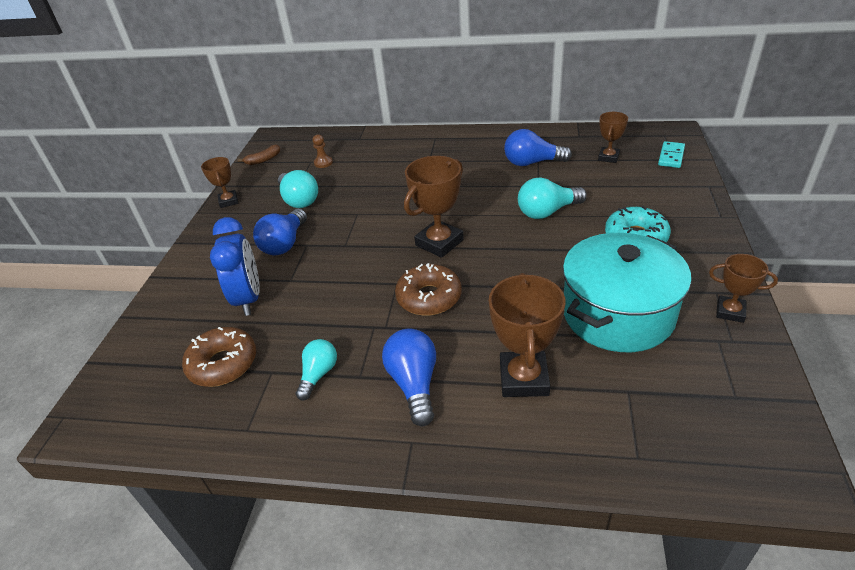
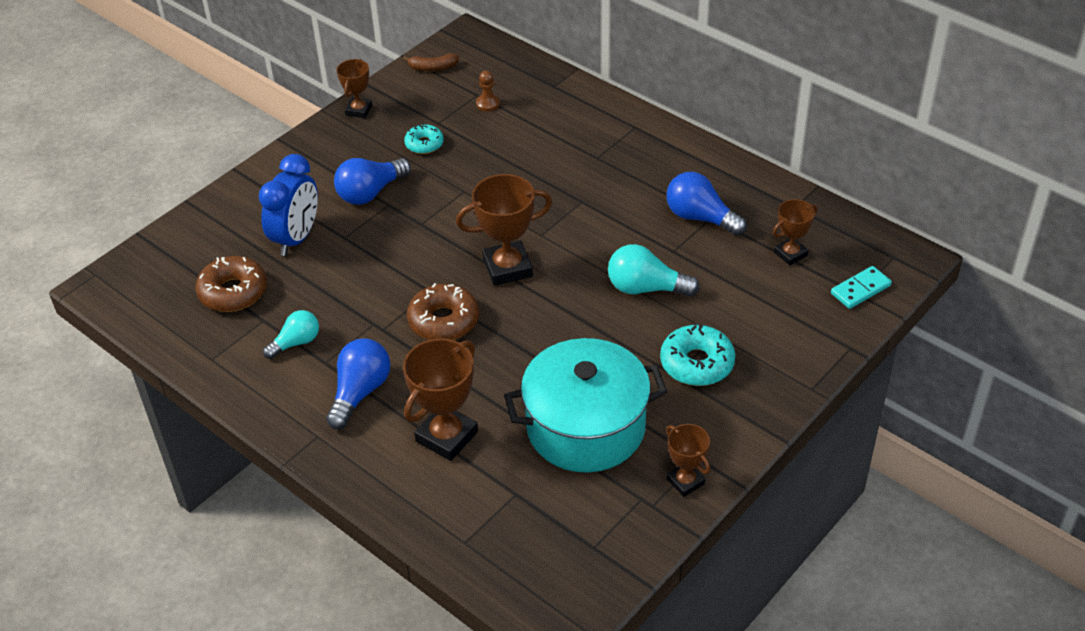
camera: 30 degrees right, 5 degrees up
turquoise light bulb [278,170,318,208] -> turquoise donut [404,124,444,154]

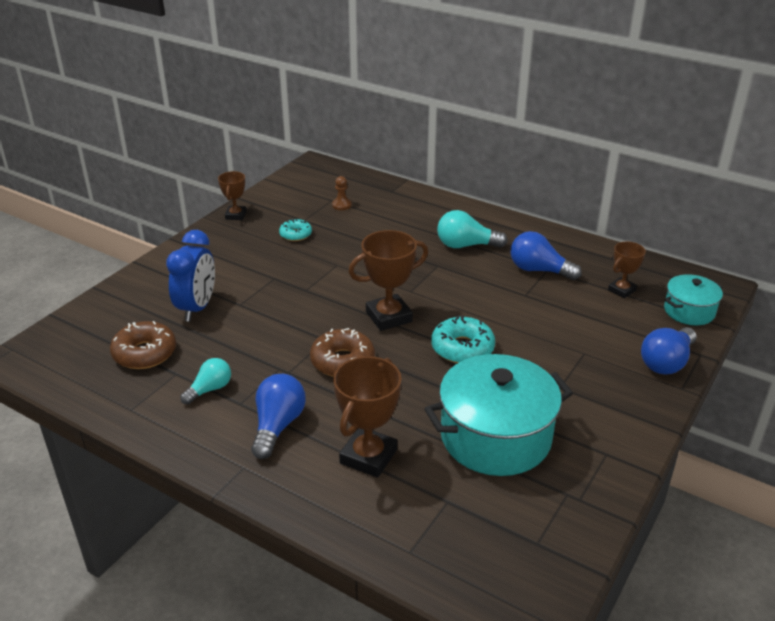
camera: 10 degrees left, 10 degrees down
blue light bulb [334,158,411,205] -> blue light bulb moved to [641,327,697,374]
brown banana [403,54,459,71] -> none
turquoise light bulb [608,244,700,297] -> turquoise light bulb moved to [437,210,508,248]
turquoise donut [660,323,735,386] -> turquoise donut moved to [431,315,495,363]
brown trophy [666,424,711,497] -> none
turquoise domino [831,266,892,309] -> turquoise pot [664,274,723,325]

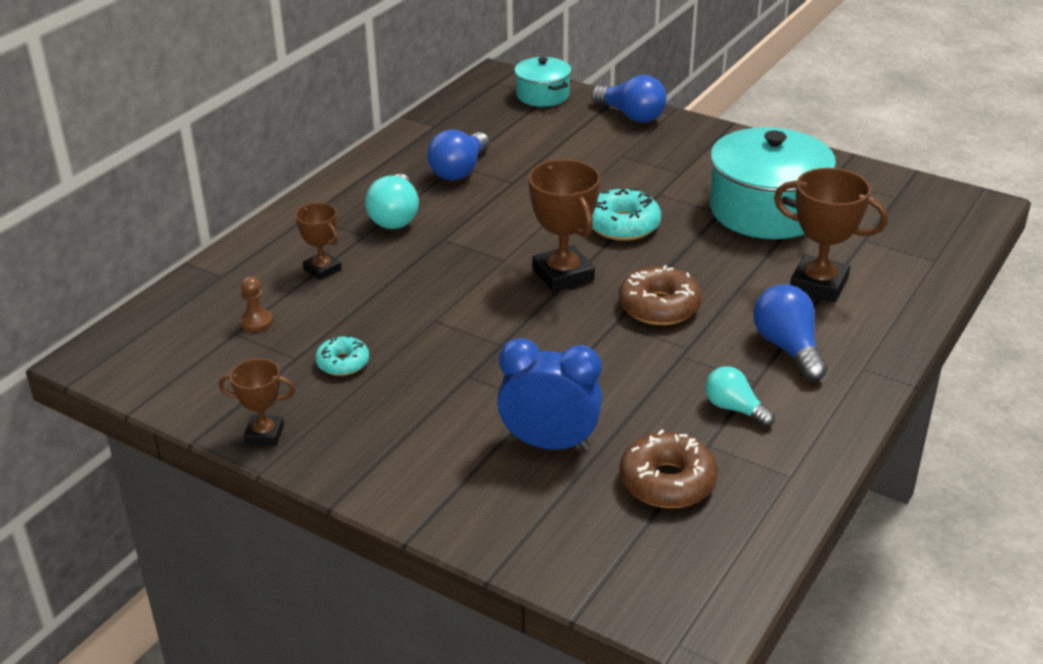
camera: 90 degrees left, 0 degrees up
blue light bulb [251,374,306,459] -> blue light bulb turned 60 degrees clockwise [753,284,827,381]
brown trophy [608,242,646,298] -> brown trophy moved to [295,203,341,280]

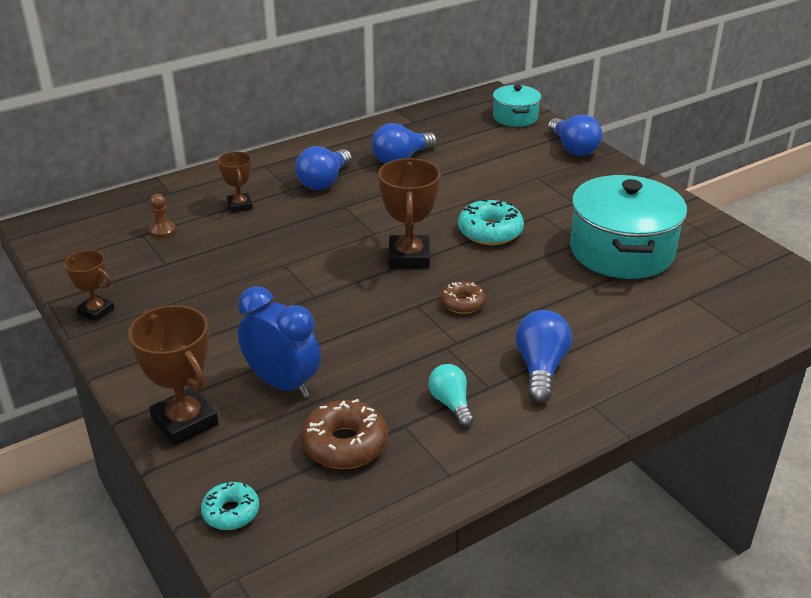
camera: 25 degrees right, 0 degrees up
turquoise donut [315,335,369,376] -> turquoise donut moved to [201,482,259,530]
turquoise light bulb [365,174,419,229] -> blue light bulb [295,146,352,190]
brown donut [619,265,702,325] -> brown donut [441,281,486,314], size x0.62
brown trophy [774,168,888,302] -> brown trophy moved to [128,305,219,446]

